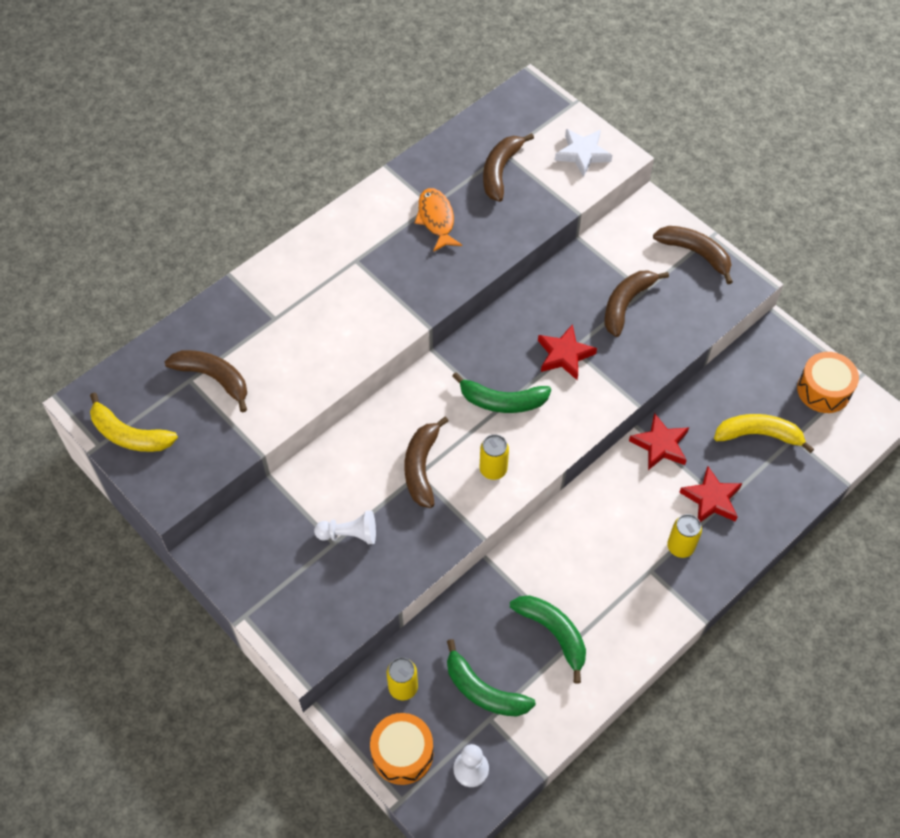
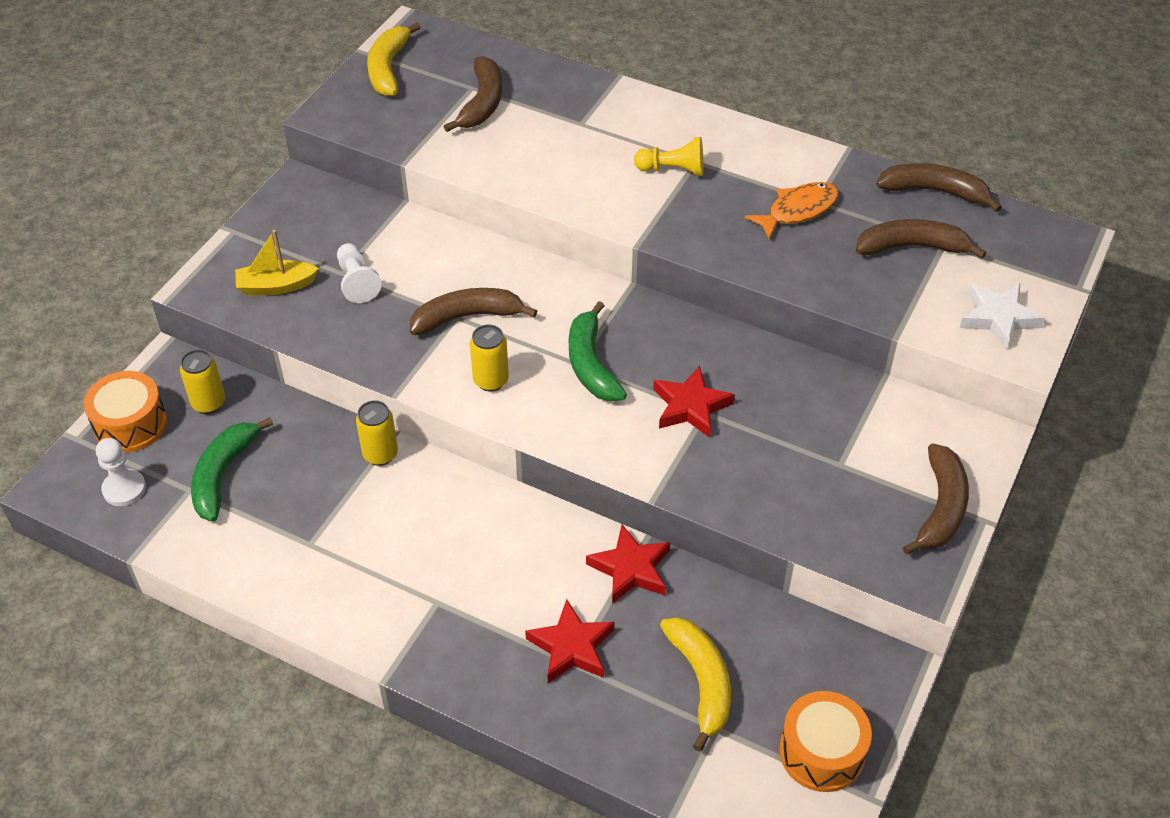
camera: 70 degrees right, 10 degrees down
green banana [510,595,586,684] -> none
brown banana [605,270,669,337] -> brown banana moved to [876,163,1002,212]
yellow can [667,514,702,558] -> yellow can moved to [356,400,398,466]
none -> yellow boat [235,230,319,296]
none -> yellow pawn [634,137,704,176]

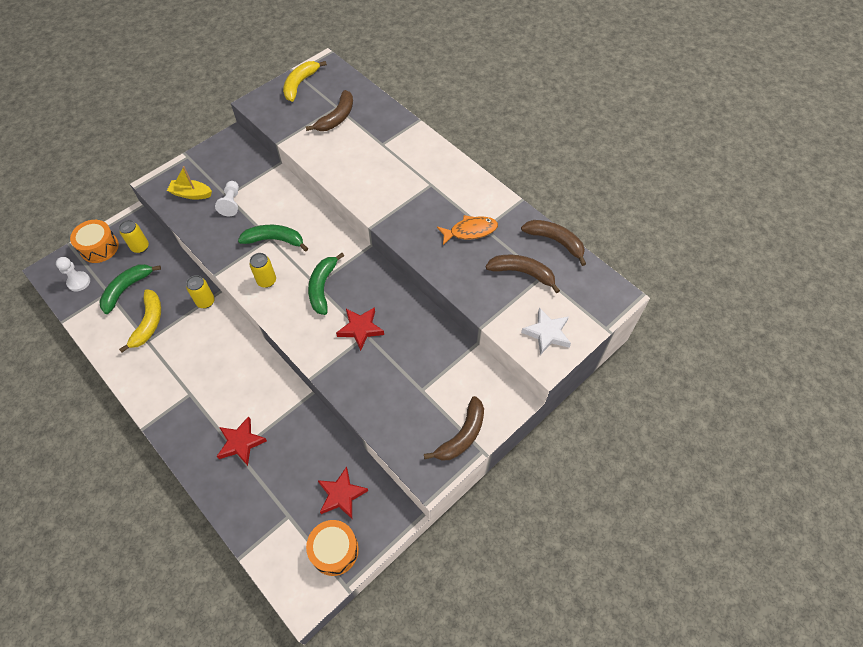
camera: 20 degrees right, 10 degrees up
brown banana [410,288,537,335] -> green banana [238,225,308,251]
red star [586,525,670,604] -> red star moved to [318,467,368,519]
yellow pawn [634,137,704,176] -> none
yellow banana [660,617,731,752] -> yellow banana moved to [119,289,161,352]

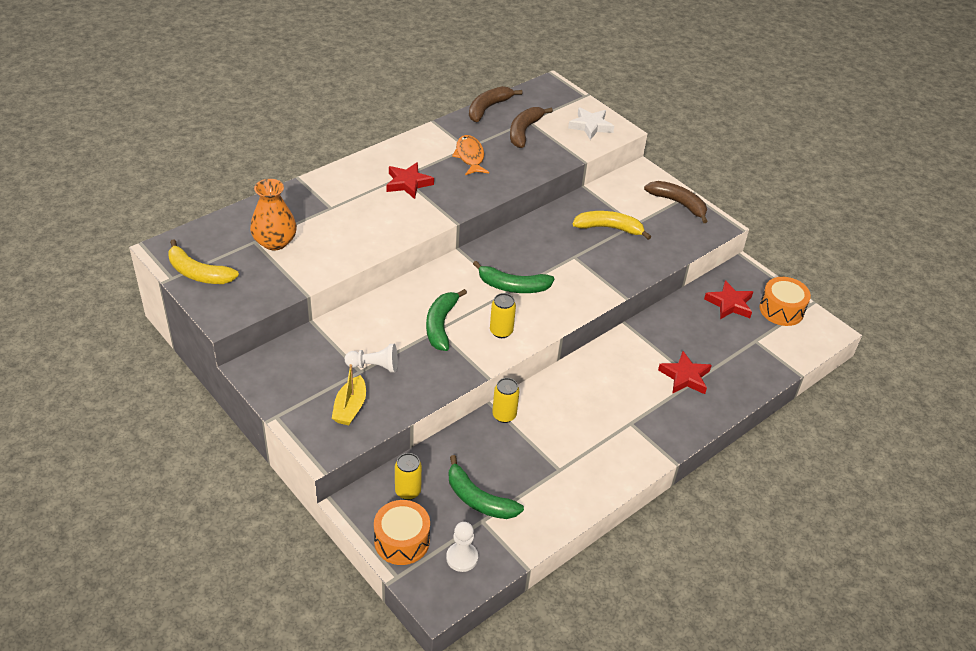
camera: 90 degrees left, 15 degrees down
yellow banana [119,289,161,352] -> yellow banana moved to [572,211,651,240]
brown banana [306,90,353,131] -> orange vase [250,179,297,250]
red star [336,307,384,351] -> red star moved to [386,162,434,199]

